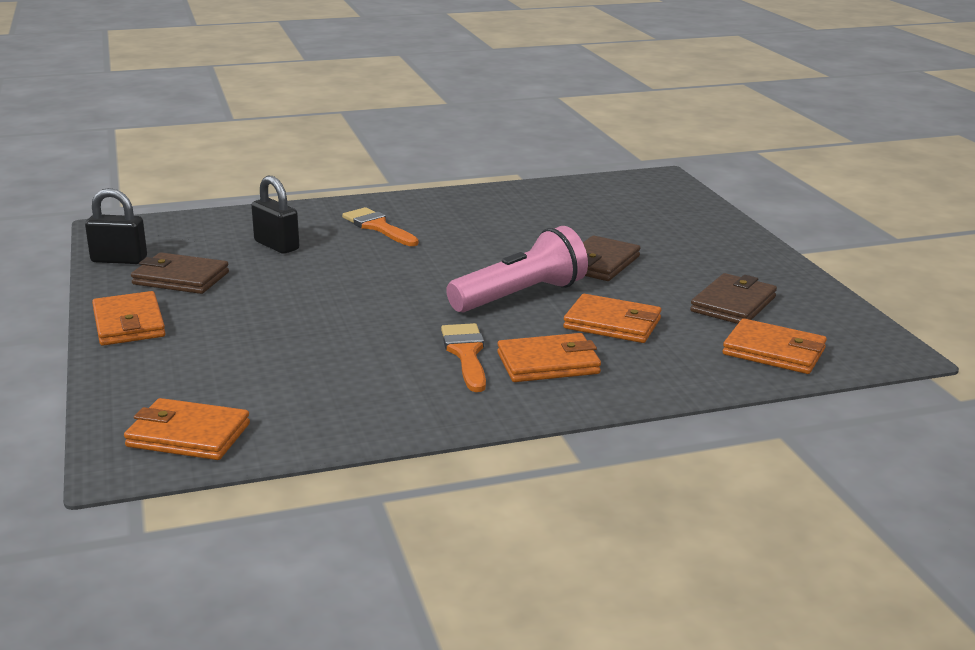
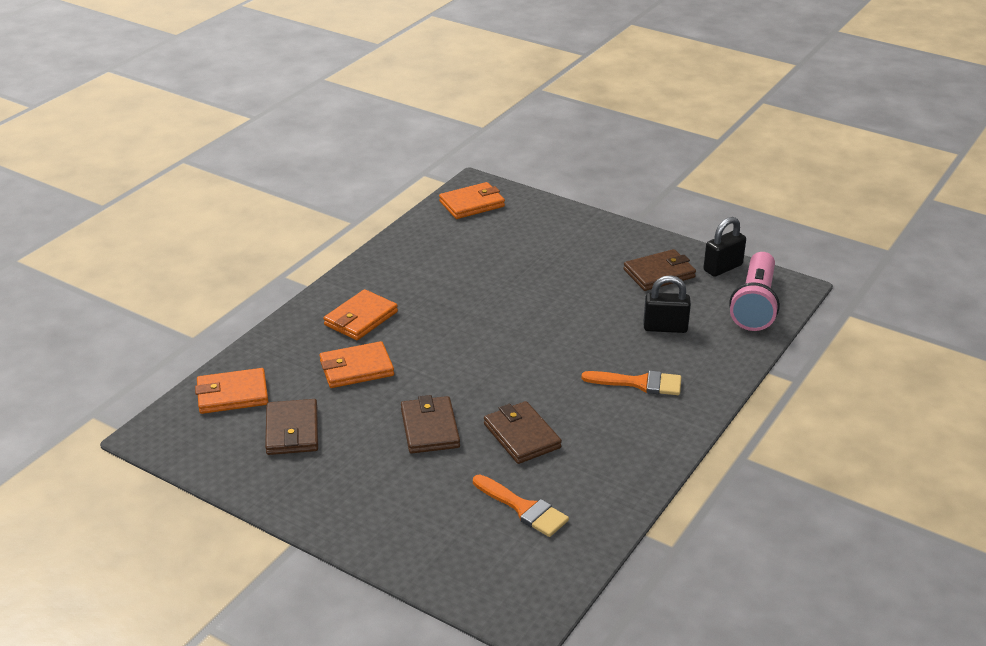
camera: 140 degrees right, 10 degrees up
orange wallet [92,291,166,346] -> none
orange brush [441,323,486,392] -> orange brush moved to [473,475,569,537]
pink flashlight [446,226,588,312] -> pink flashlight moved to [729,252,780,331]
none -> brown wallet [484,401,562,464]

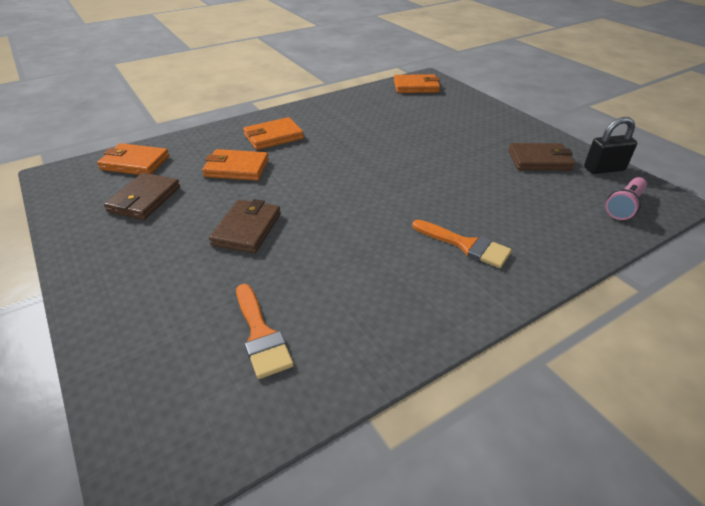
camera: 25 degrees right, 5 degrees up
brown wallet [484,401,562,464] -> none
black padlock [644,275,691,333] -> none
pink flashlight [729,252,780,331] -> pink flashlight [606,177,647,220], size x0.60

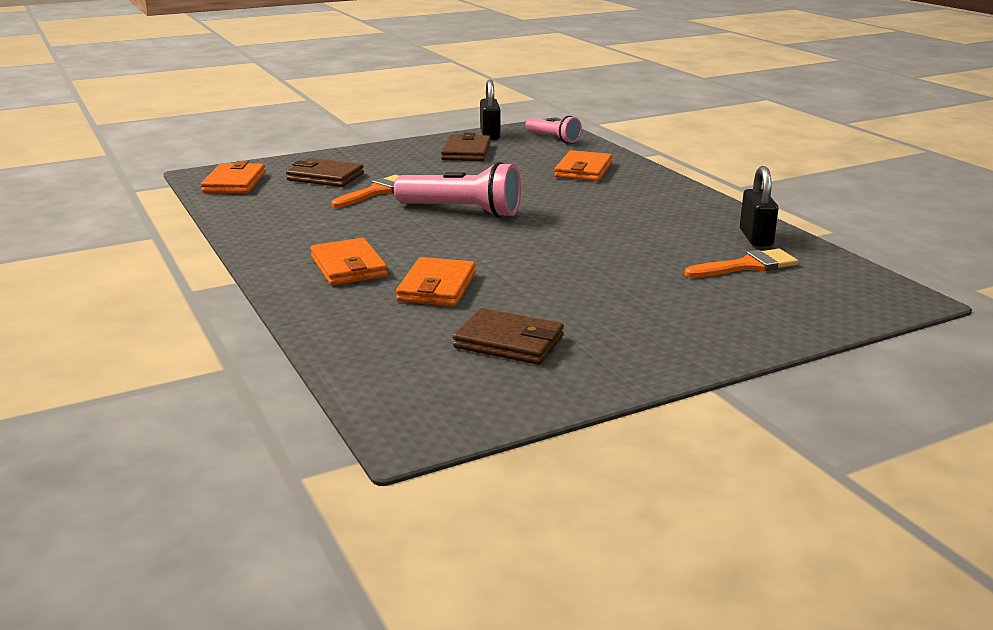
camera: 85 degrees left, 15 degrees down
orange wallet [97,143,169,175] -> orange wallet moved to [555,150,612,181]
brown wallet [209,199,281,253] -> brown wallet moved to [286,158,364,187]
orange brush [412,219,512,268] -> orange brush moved to [331,175,399,208]
none -> pink flashlight [394,162,521,218]
none -> black padlock [740,166,778,247]

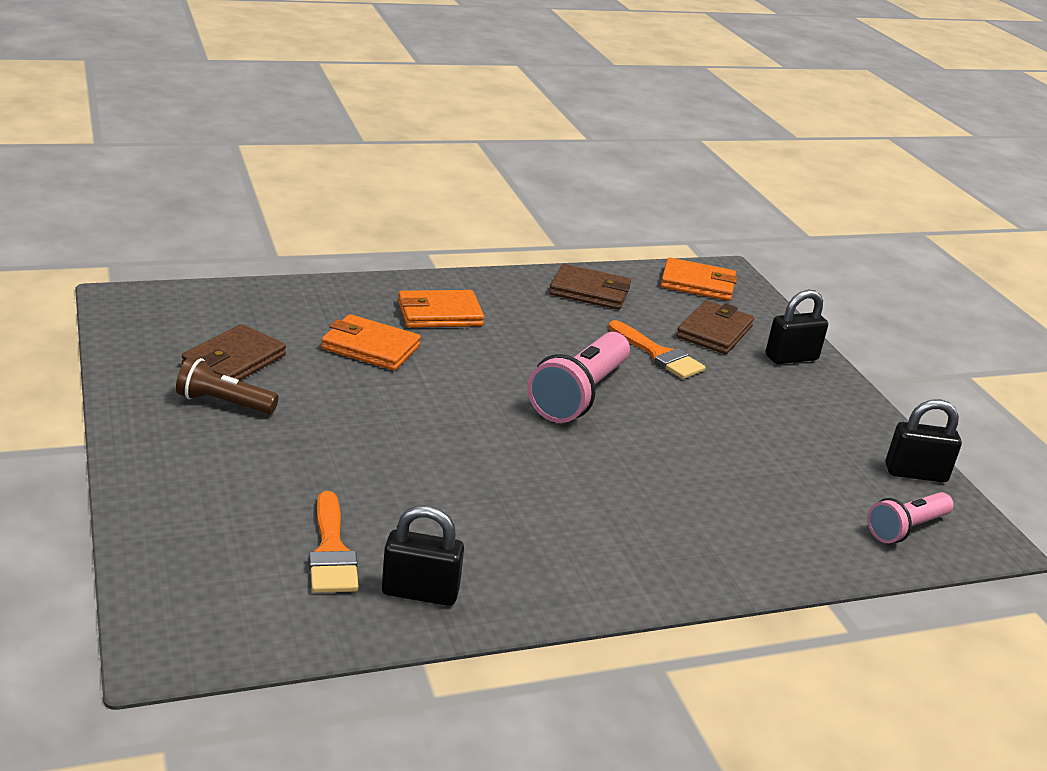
camera: 95 degrees right, 5 degrees up
brown wallet [441,133,491,161] -> brown wallet moved to [549,264,631,310]
orange wallet [555,150,612,181] -> none
none -> brown flashlight [176,357,279,414]
none -> black padlock [765,289,828,364]

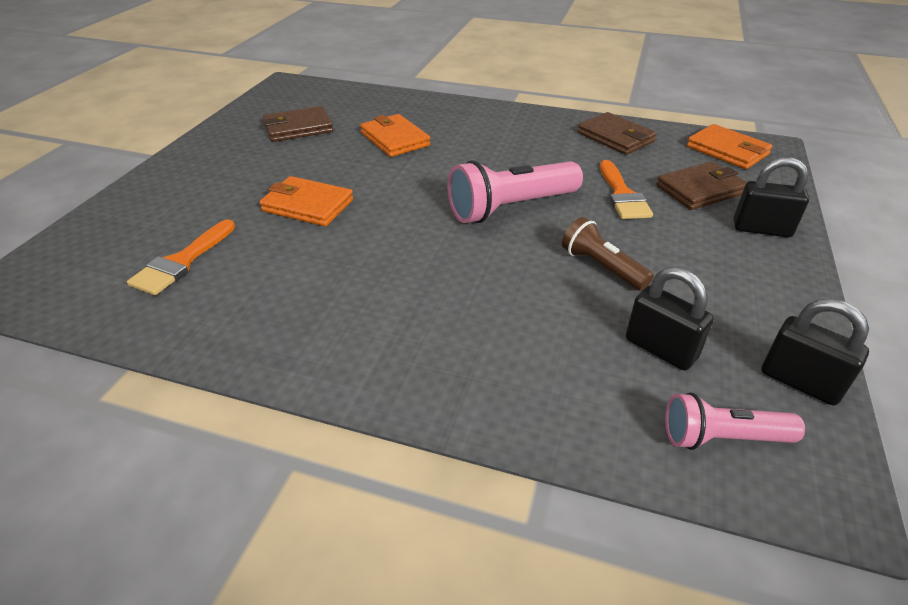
camera: 40 degrees right, 10 degrees up
brown flashlight [176,357,279,414] -> brown flashlight moved to [562,217,654,291]
black padlock [382,506,464,606] -> black padlock moved to [626,267,714,371]
orange wallet [398,290,484,328] -> orange wallet moved to [259,176,353,226]

